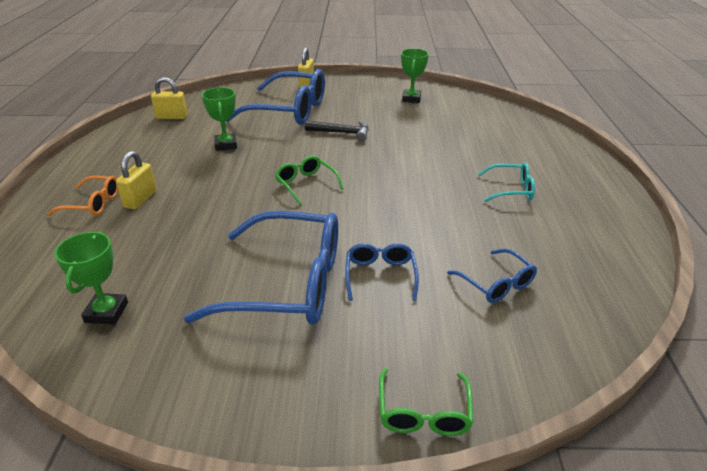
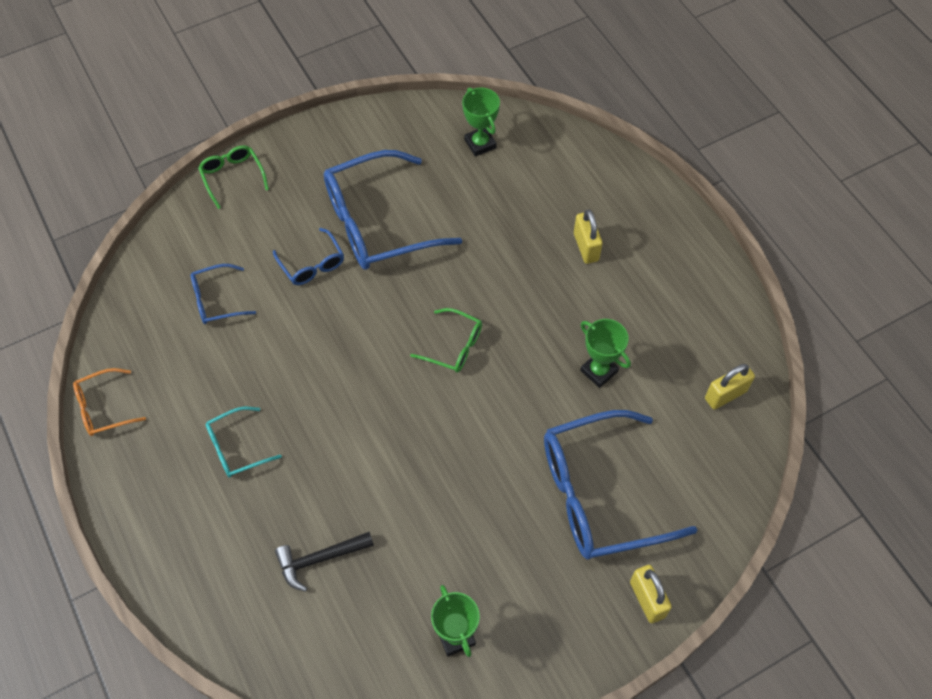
camera: 150 degrees right, 25 degrees up
orange glasses [48,176,118,216] -> orange glasses moved to [73,368,146,436]
black hammer [305,120,369,141] -> black hammer moved to [275,532,374,591]
blue glasses [447,249,537,303] -> blue glasses turned 45 degrees counterclockwise [190,264,256,324]

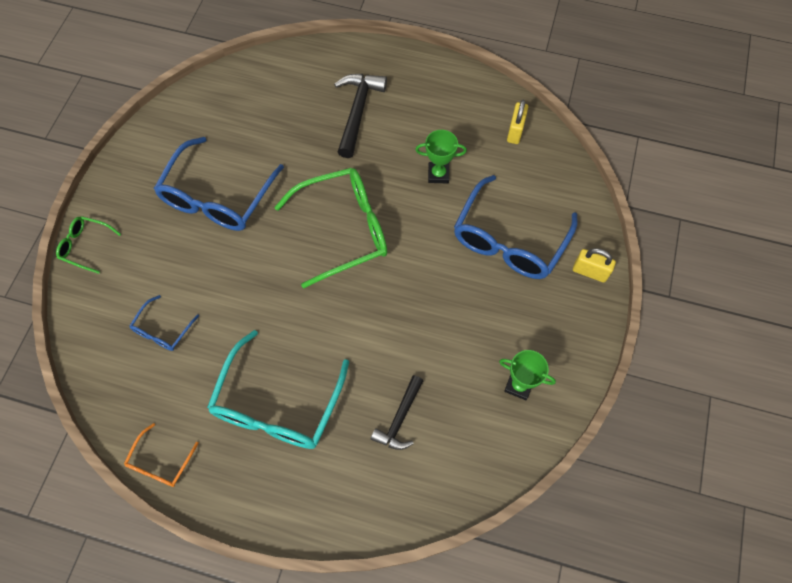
camera: 45 degrees left, 5 degrees up
turquoise glasses [206,407,282,478] -> turquoise glasses [207,330,349,449], size x2.08
blue glasses [273,228,344,285] -> none
green glasses [410,308,482,372] -> green glasses [274,168,387,288], size x2.08
green trophy [462,87,500,156] -> none
yellow padlock [574,210,603,264] -> black hammer [334,74,387,158]

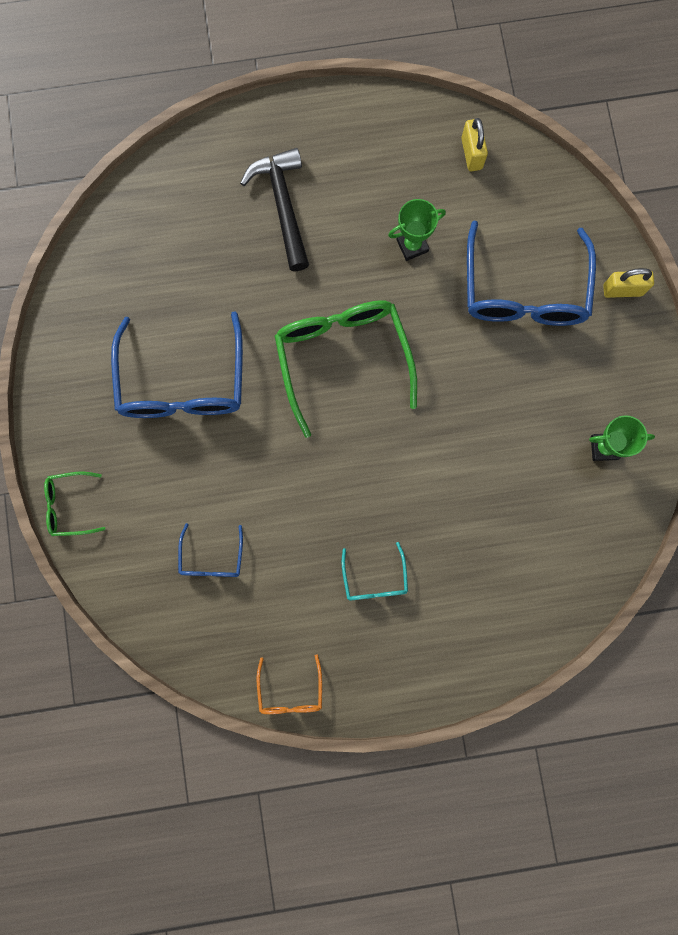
camera: 25 degrees left, 15 degrees up
turquoise glasses [207,330,349,449] -> turquoise glasses [342,542,408,601], size x0.48
green glasses [274,168,387,288] -> green glasses turned 60 degrees counterclockwise [275,300,417,438]
black hammer [371,375,423,450] -> none

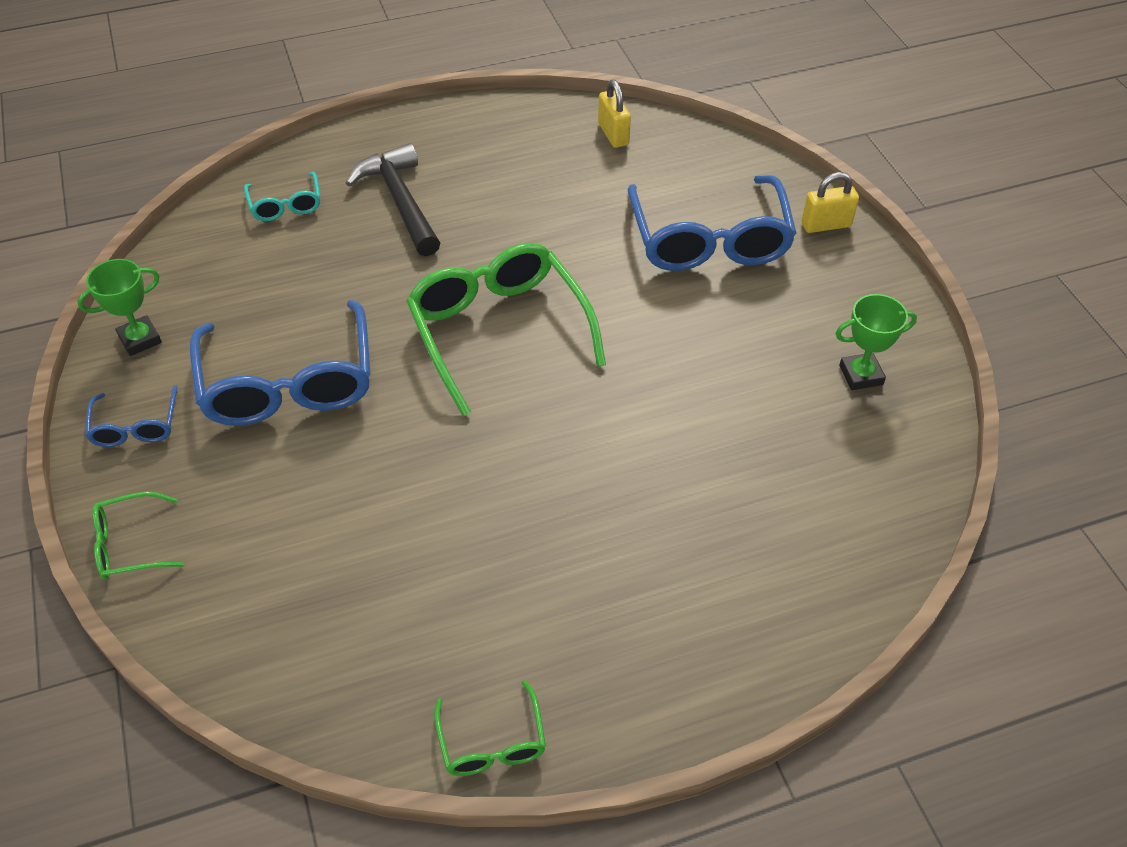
camera: 10 degrees left, 30 degrees down
blue glasses [178,523,243,577] -> blue glasses moved to [85,385,178,447]
orange glasses [257,655,322,714] -> green glasses [434,680,546,776]
turquoise glasses [342,542,408,601] -> turquoise glasses moved to [244,172,320,221]
green trophy [388,199,446,261] -> green trophy moved to [77,259,162,356]

